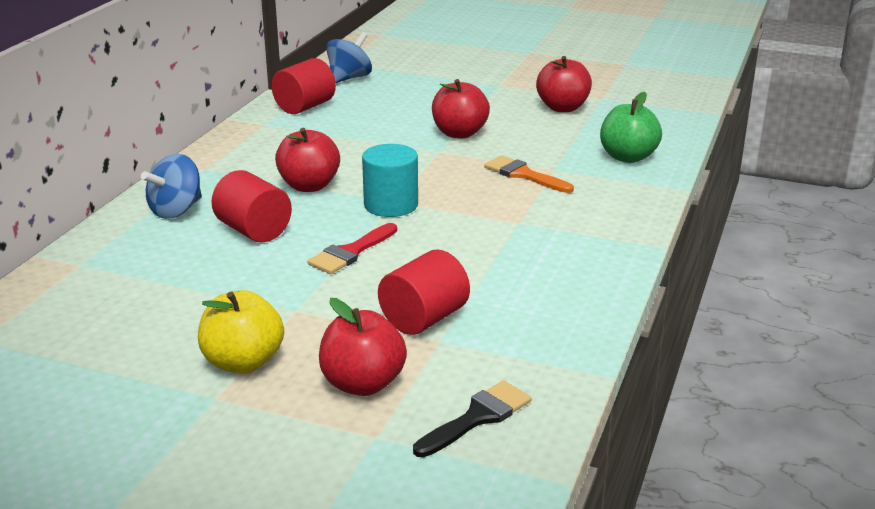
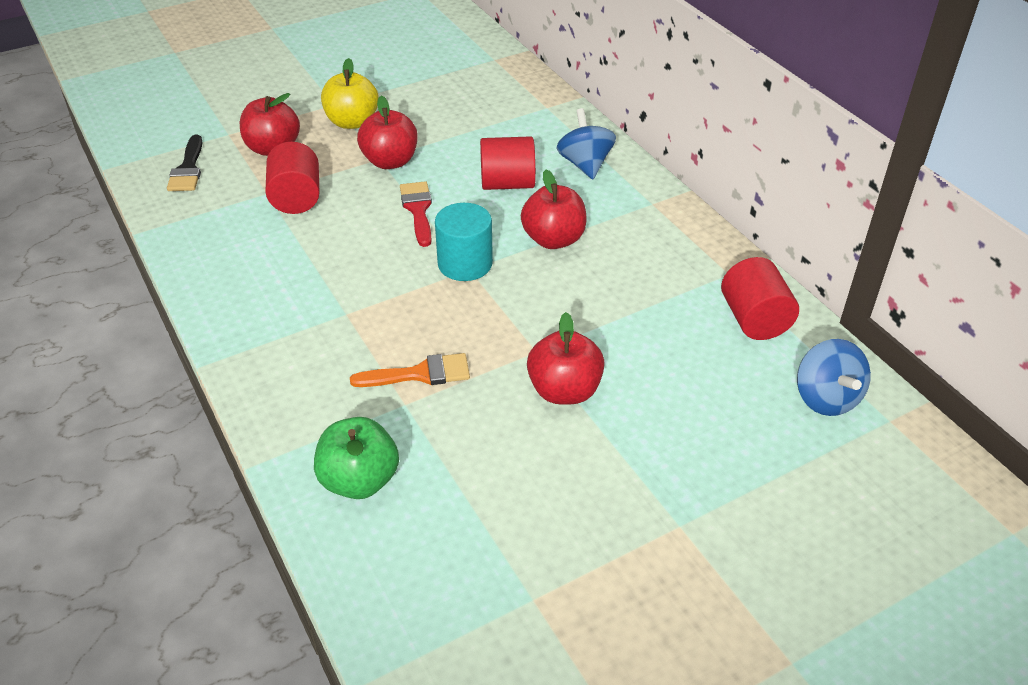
camera: 130 degrees right, 15 degrees up
red apple [536,56,592,112] -> red apple moved to [357,96,418,169]

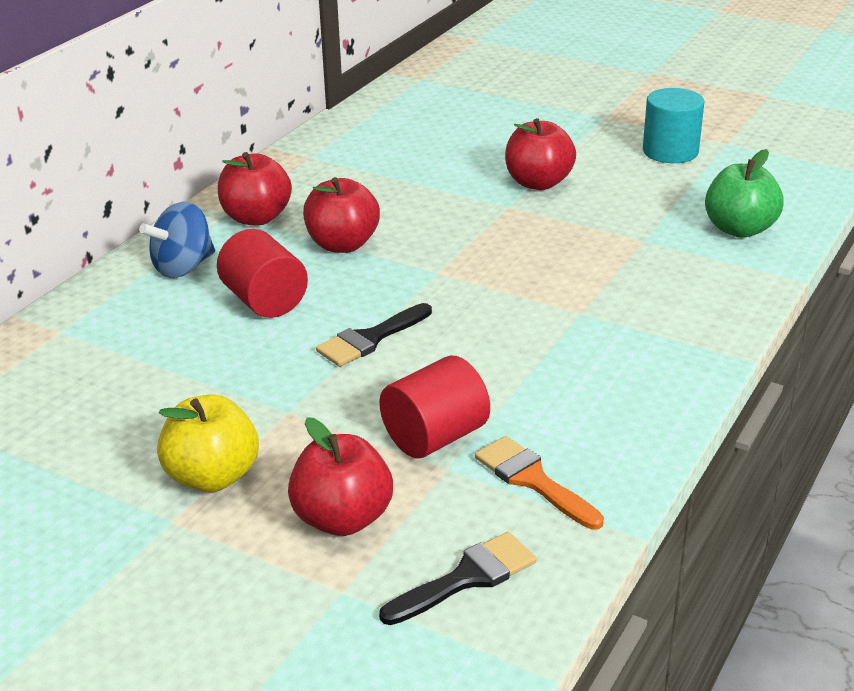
camera: 120 degrees left, 10 degrees down
orange brush [350,353,470,387] -> orange brush moved to [475,436,604,530]
red apple [357,96,418,169] -> red apple moved to [218,152,292,225]
red brush [400,181,432,247] -> black brush [316,303,432,367]
turquoise cylinder [435,203,493,281] -> turquoise cylinder moved to [643,88,704,163]
red cylinder [721,257,799,340] -> none
blue spinning top [797,339,871,416] -> none

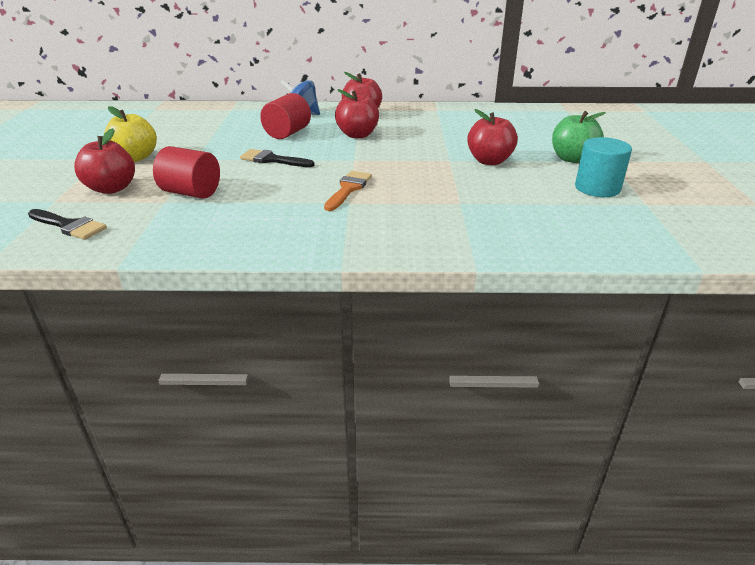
camera: 60 degrees right, 0 degrees up
orange brush [475,436,604,530] -> orange brush moved to [324,171,372,211]
green apple [705,149,784,238] -> green apple moved to [552,111,606,163]

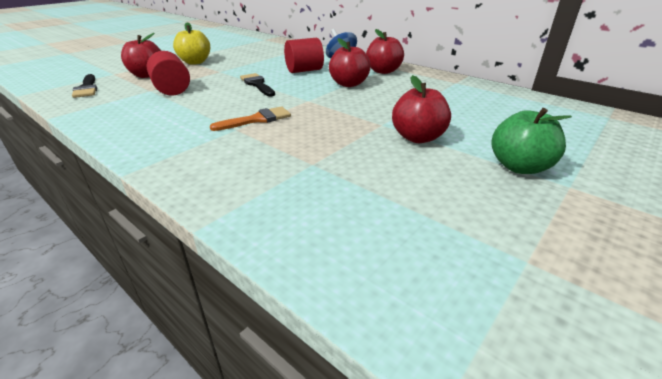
camera: 40 degrees right, 0 degrees up
turquoise cylinder [575,137,632,197] -> none

